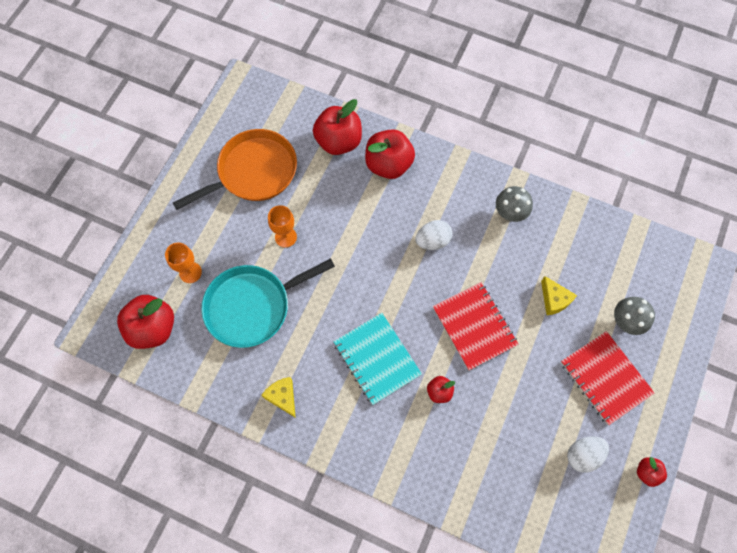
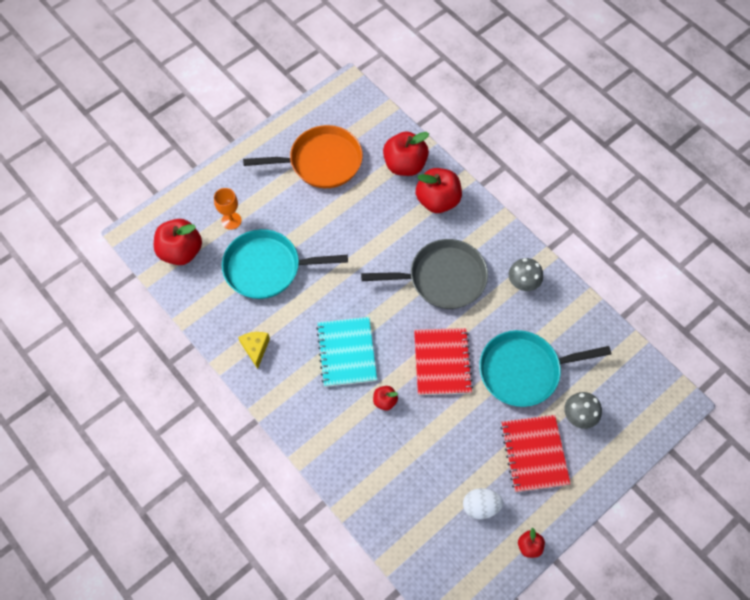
camera: 25 degrees right, 5 degrees down
orange goblet [268,205,297,248] -> none
white egg [415,220,452,250] -> grey pan [361,239,488,309]
yellow cheese [541,276,577,315] -> turquoise pan [479,330,611,407]

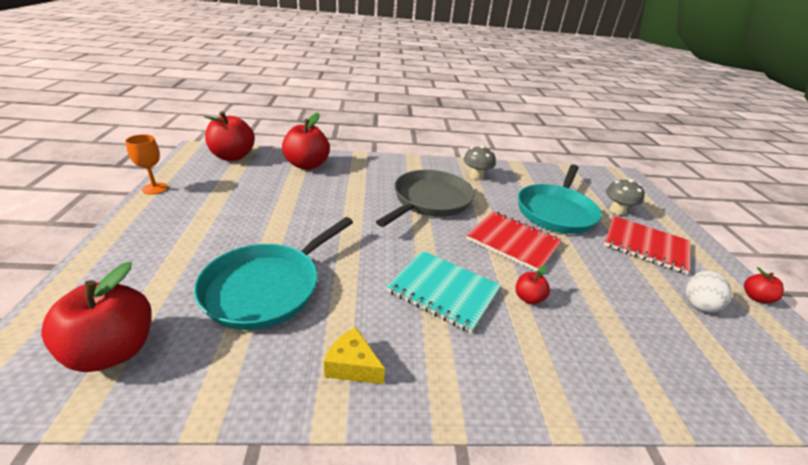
camera: 55 degrees left, 30 degrees down
orange goblet [214,188,242,230] -> orange goblet moved to [125,134,168,195]
orange pan [243,125,363,188] -> none
red apple [416,168,462,213] -> red apple moved to [204,111,255,161]

